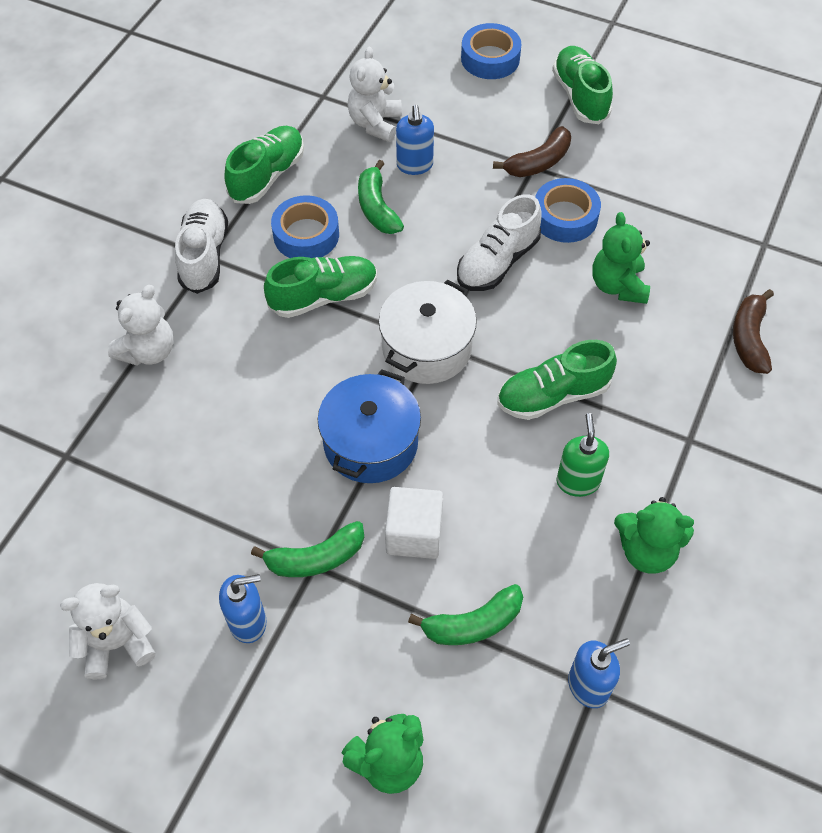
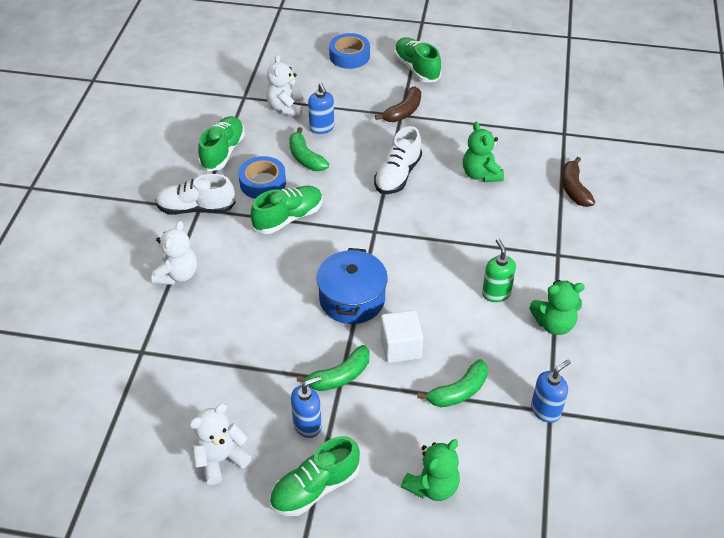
camera: 15 degrees left, 10 degrees down
white shoe [175,199,228,294] -> white shoe turned 75 degrees counterclockwise [155,174,236,215]
white pot [379,280,477,384] -> none
green shoe [497,340,617,420] -> green shoe moved to [269,436,360,516]
blue tape [535,178,601,243] -> none

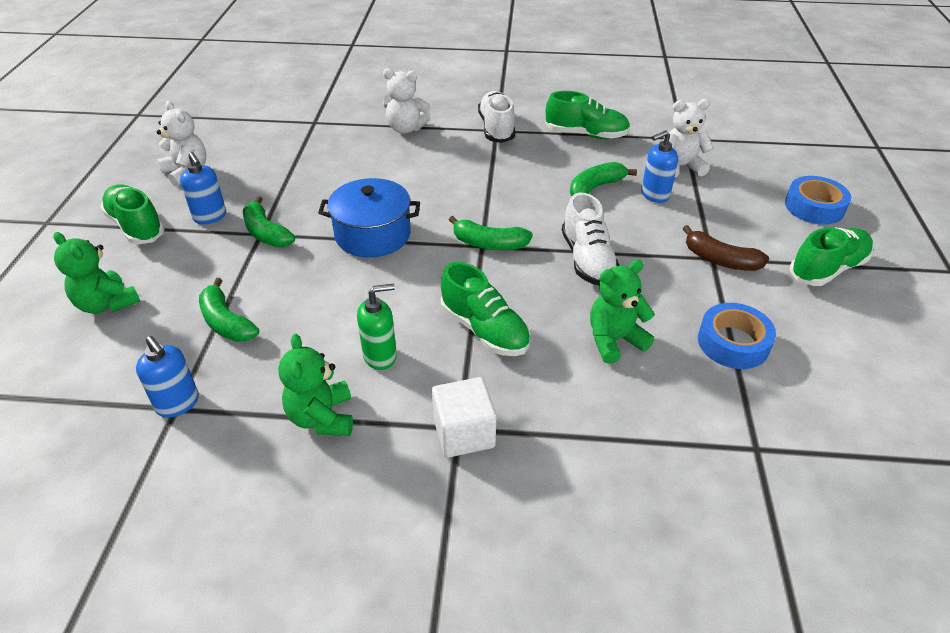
camera: 85 degrees right, 5 degrees down
blue tape [238,156,286,199] -> blue tape moved to [698,303,776,369]
green shoe [251,186,323,234] -> green shoe moved to [441,262,531,356]
white shoe [374,126,422,194] -> white shoe turned 120 degrees counterclockwise [562,193,620,285]
white cube [380,310,423,363] -> white cube moved to [432,377,496,458]
brown banana [561,157,595,207] -> none
none -> green banana [449,216,533,250]

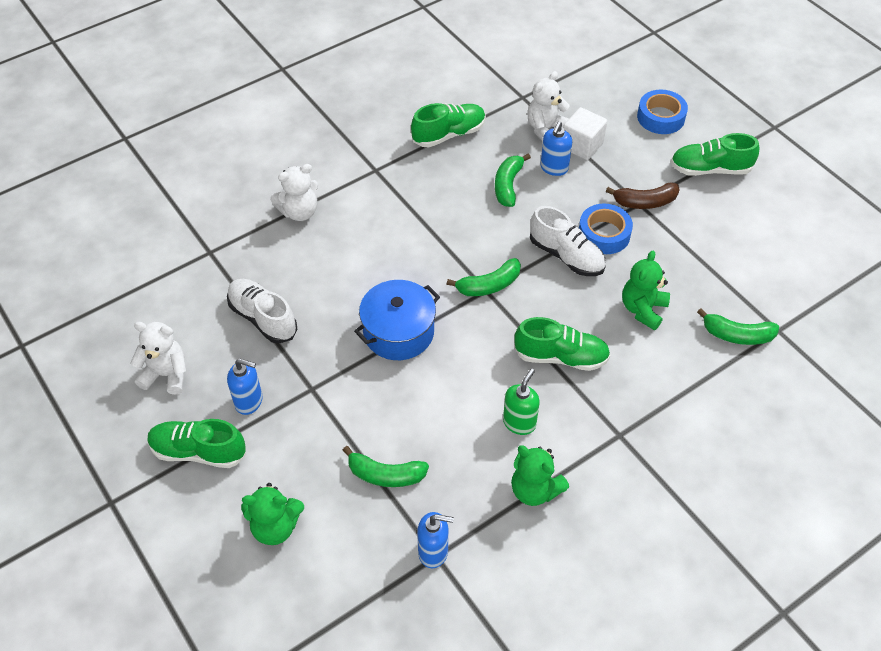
camera: 40 degrees left, 10 degrees up
green banana [243,196,295,247] -> green banana moved to [697,309,779,345]
white cube [432,377,496,458] -> white cube moved to [563,107,607,160]
white shoe [478,91,515,143] -> white shoe moved to [227,279,297,343]
blue tape [698,303,776,369] -> blue tape moved to [579,204,633,254]
green shoe [790,227,873,286] -> green shoe turned 105 degrees counterclockwise [671,133,759,176]

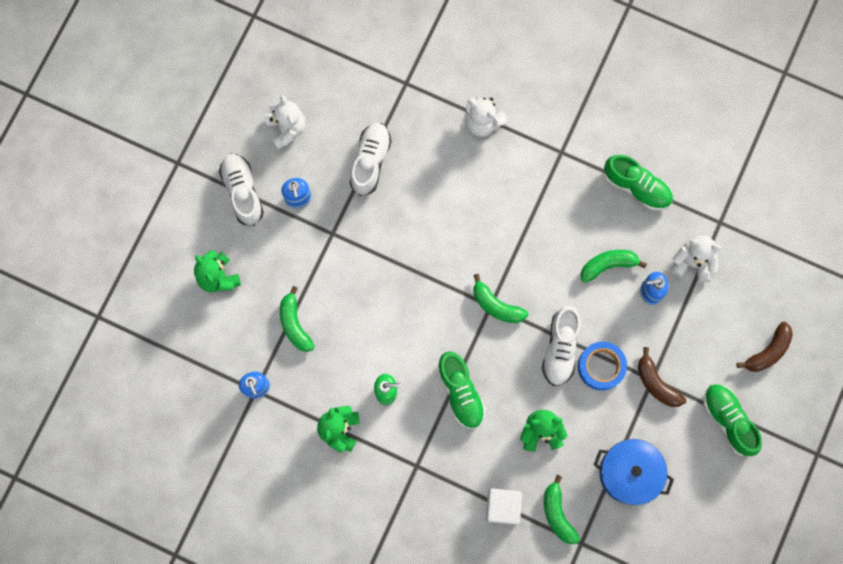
camera: 60 degrees right, 25 degrees up
green shoe [147,419,246,468] -> white shoe [219,154,264,226]
blue pot [354,280,440,360] -> blue pot moved to [594,439,674,505]
white cube [563,107,607,160] -> white cube moved to [486,489,522,525]
blue tape [637,90,688,134] -> brown banana [737,322,793,372]

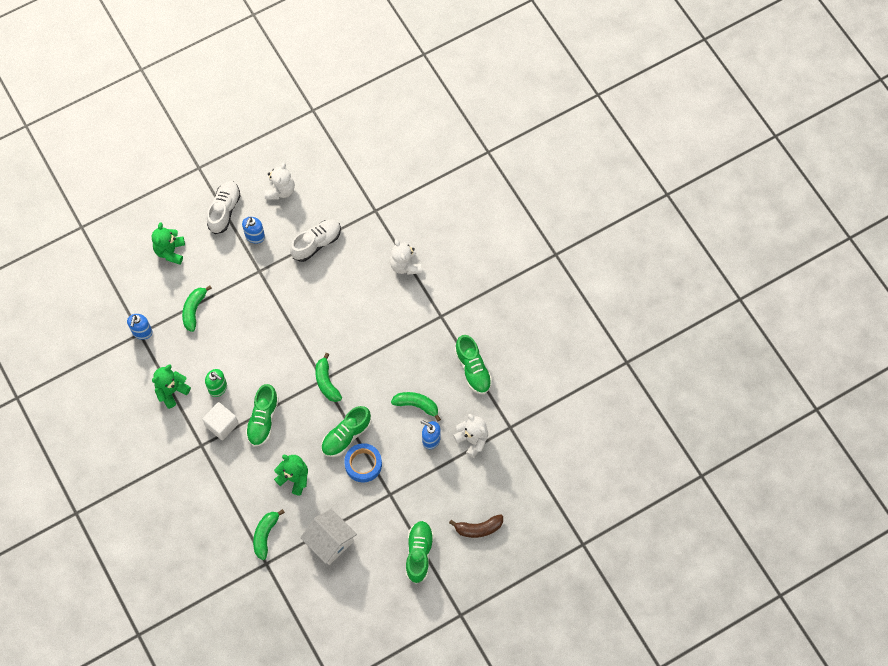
camera: 35 degrees right, 10 degrees down
white cube [486,489,522,525] -> white cube moved to [202,402,238,440]
white shoe [542,306,581,386] -> green shoe [321,406,371,457]
blue pot [594,439,674,505] -> white house [300,509,357,565]
brown banana [638,347,686,407] -> none

